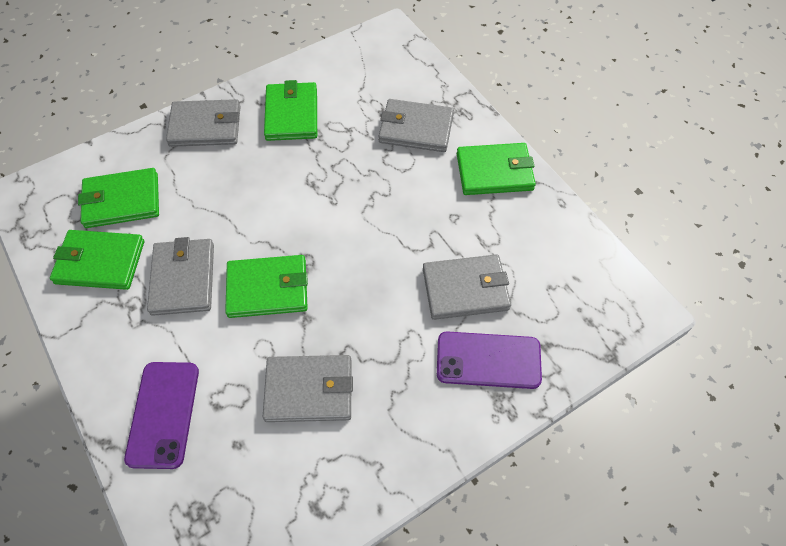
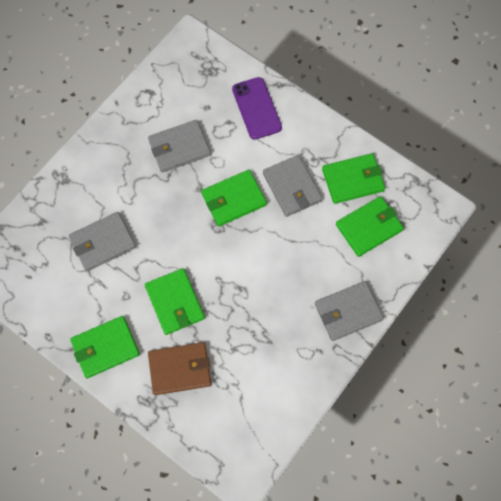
camera: 160 degrees right, 10 degrees up
green wallet [264,80,317,141] -> green wallet moved to [145,268,205,335]
grey wallet [379,99,454,152] -> brown wallet [148,342,211,395]
purple phone [437,331,542,389] -> none

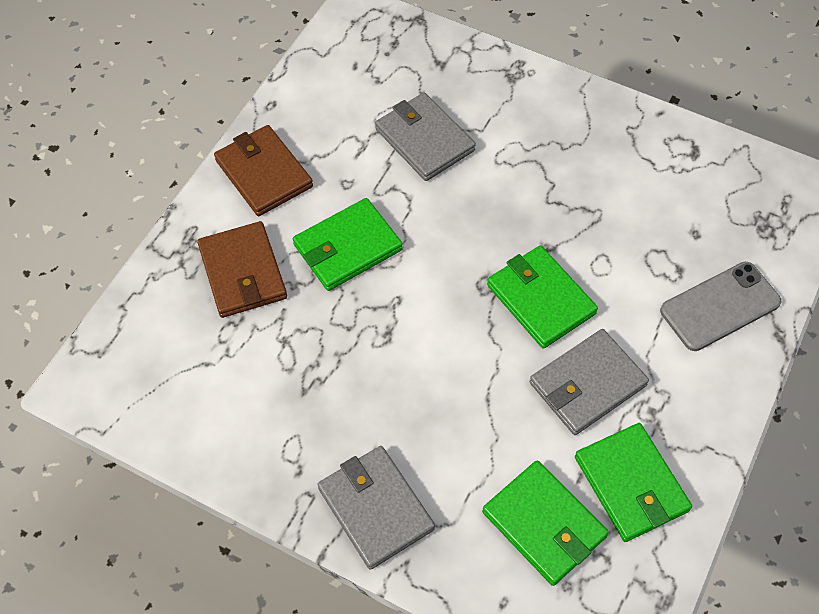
camera: 80 degrees right, 10 degrees down
green wallet [70,316,140,378] -> brown wallet [214,125,313,216]
grey wallet [148,120,211,173] -> none
purple phone [232,77,282,139] -> grey phone [660,262,781,351]

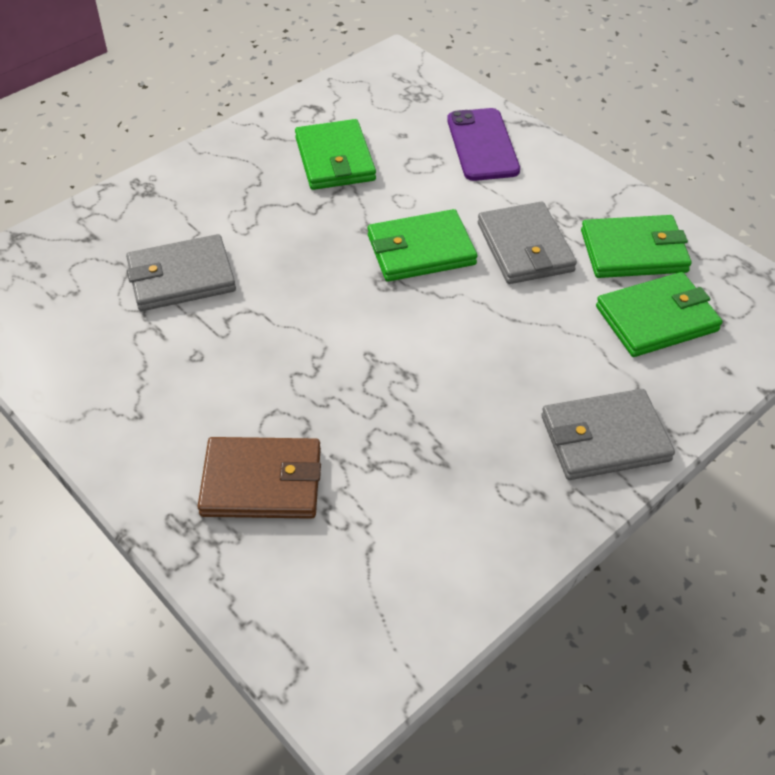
camera: 70 degrees left, 10 degrees down
brown wallet [214,125,313,216] -> none
green wallet [293,198,403,291] -> green wallet moved to [295,119,376,190]
grey phone [660,262,781,351] -> purple phone [447,108,520,181]

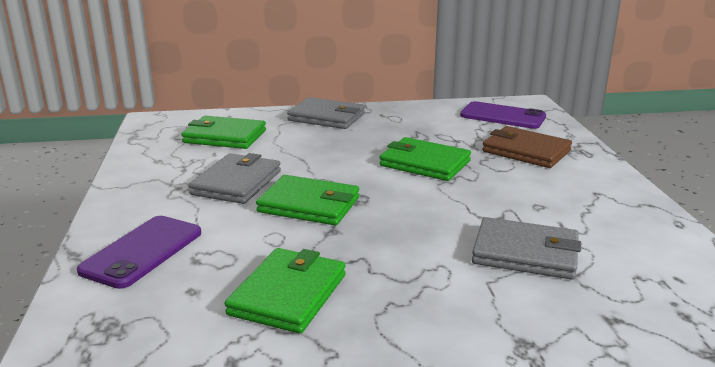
camera: 145 degrees left, 25 degrees down
green wallet [581,215,691,278] -> green wallet moved to [379,137,471,181]
none -> purple phone [460,101,546,129]

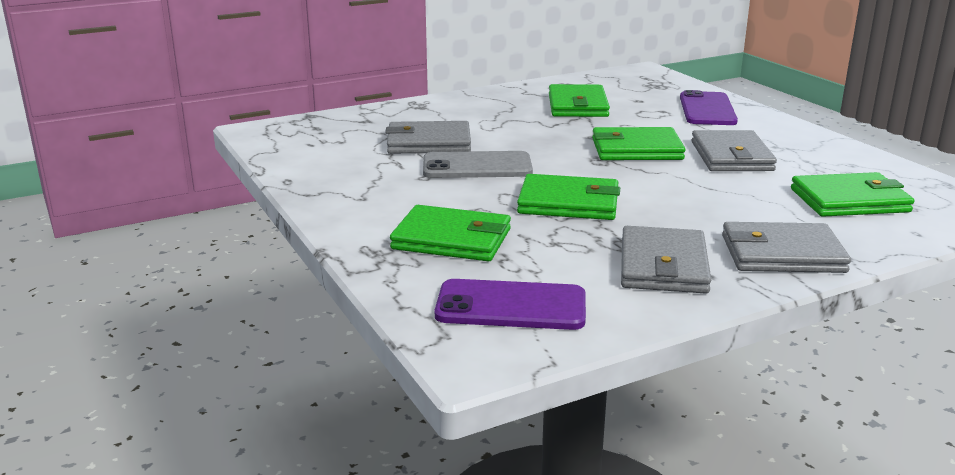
camera: 160 degrees right, 0 degrees up
brown wallet [482,126,572,168] -> green wallet [390,205,511,261]
none -> grey phone [423,151,533,178]
none -> grey wallet [621,226,711,294]

